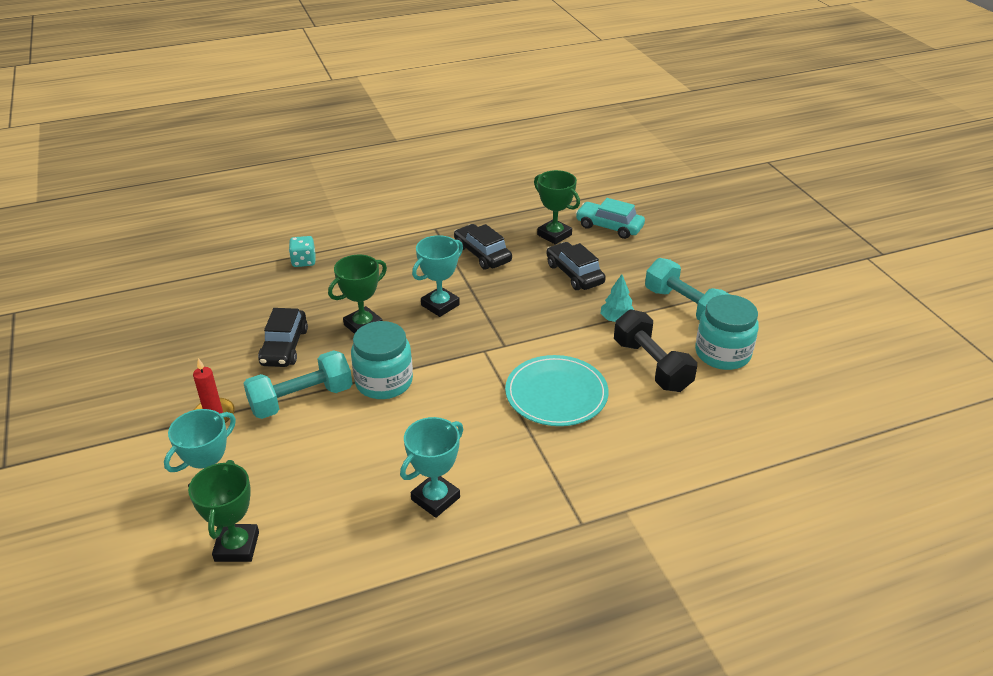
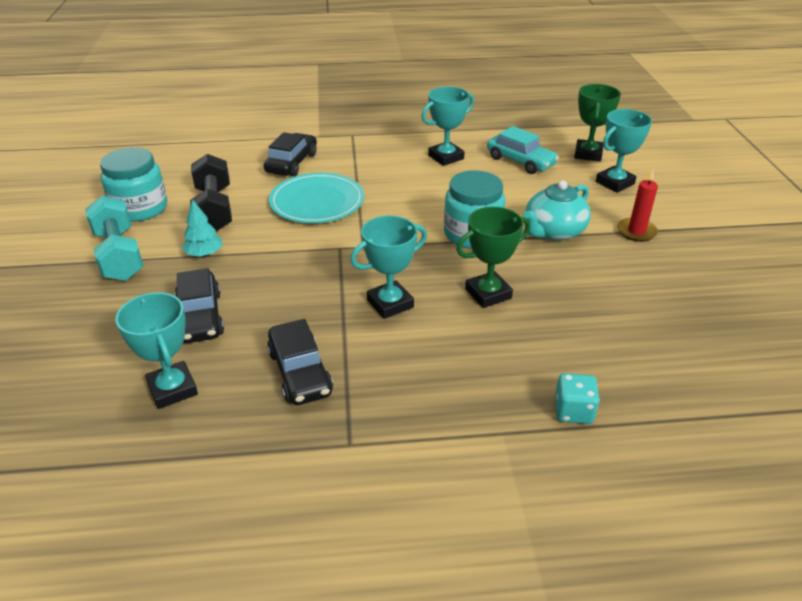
camera: 165 degrees left, 0 degrees up
turquoise dumbbell [243,350,352,419] -> turquoise teapot [523,180,591,241]
black car [258,308,308,367] -> black car moved to [264,132,317,177]
green trophy [534,170,580,245] -> turquoise trophy [115,292,198,409]
turquoise car [575,198,645,239] -> turquoise car moved to [487,126,559,174]

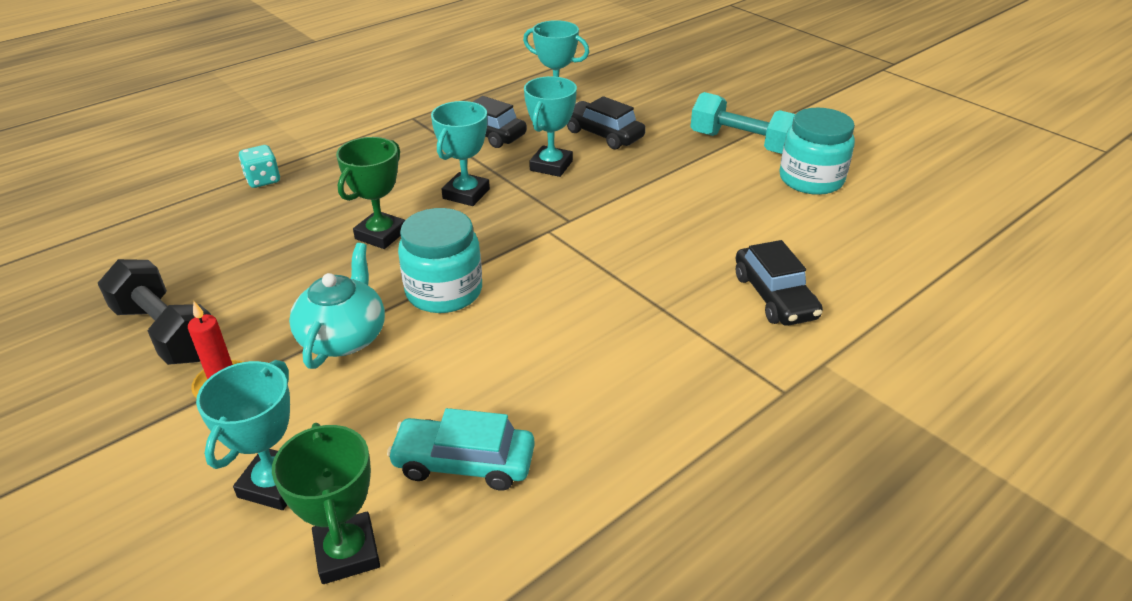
camera: 145 degrees right, 0 degrees up
turquoise tree [182,199,223,257] -> none
black dumbbell [190,154,232,232] -> black dumbbell moved to [98,259,211,365]
turquoise plate [269,173,364,223] -> none
turquoise trophy [421,87,474,166] -> turquoise trophy moved to [524,76,577,177]

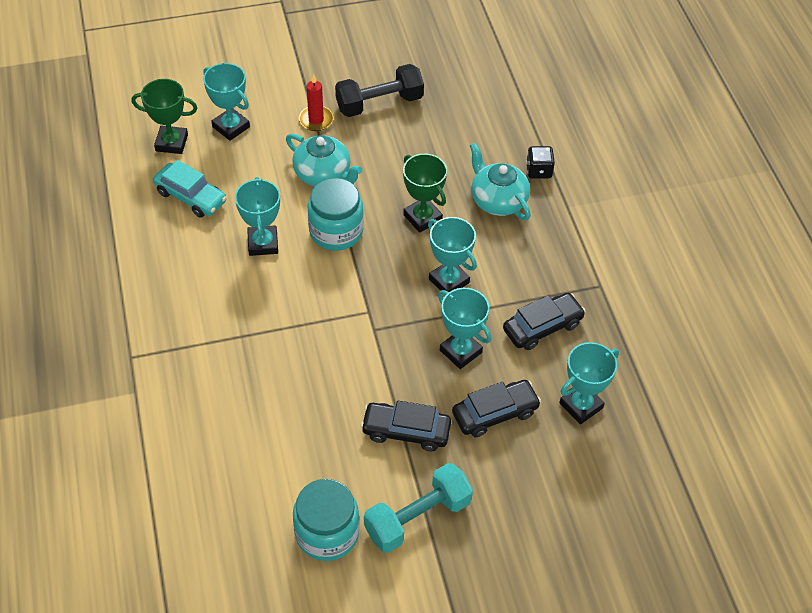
camera: 115 degrees right, 15 degrees up
turquoise dice [239,145,280,188] -> black dice [526,146,555,179]
turquoise car [387,408,535,490] -> turquoise car turned 90 degrees clockwise [153,160,227,218]
black car [736,240,823,326] -> black car moved to [361,401,451,451]
none -> turquoise trophy [235,177,280,256]
none -> turquoise teapot [470,142,531,220]

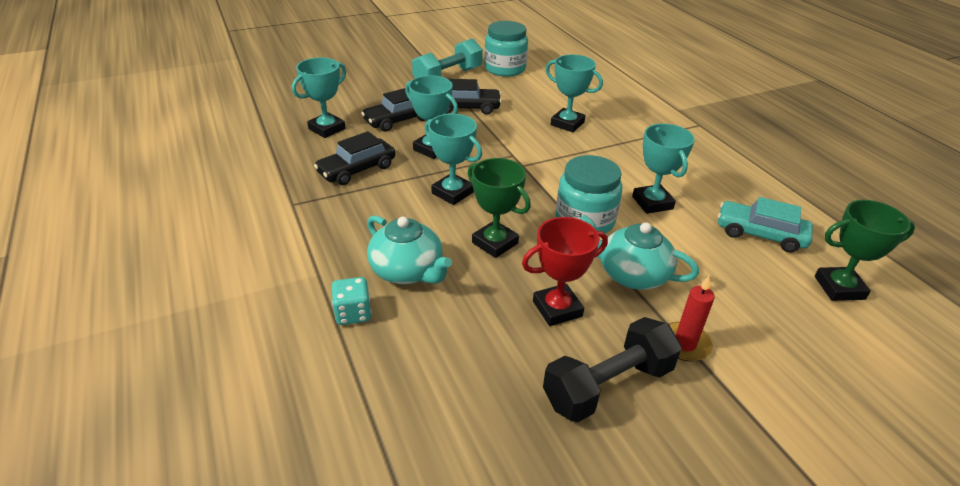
camera: 170 degrees right, 15 degrees down
turquoise trophy [203,63,250,141] -> turquoise trophy moved to [545,54,603,132]
black dice [526,146,555,179] -> turquoise dice [332,277,372,325]
none -> red trophy [522,217,608,326]

